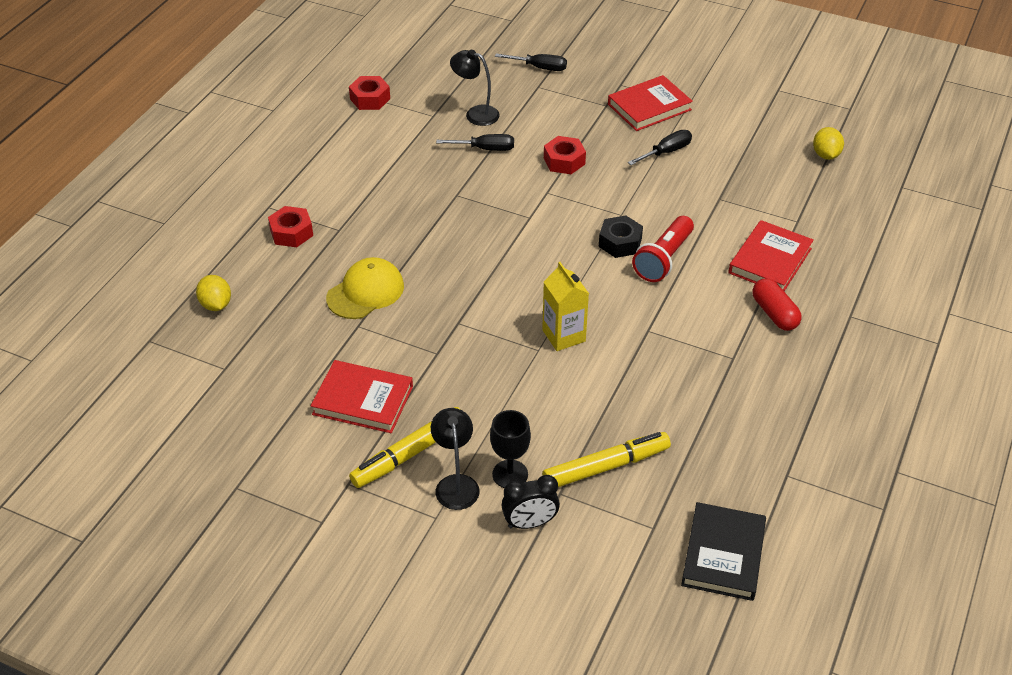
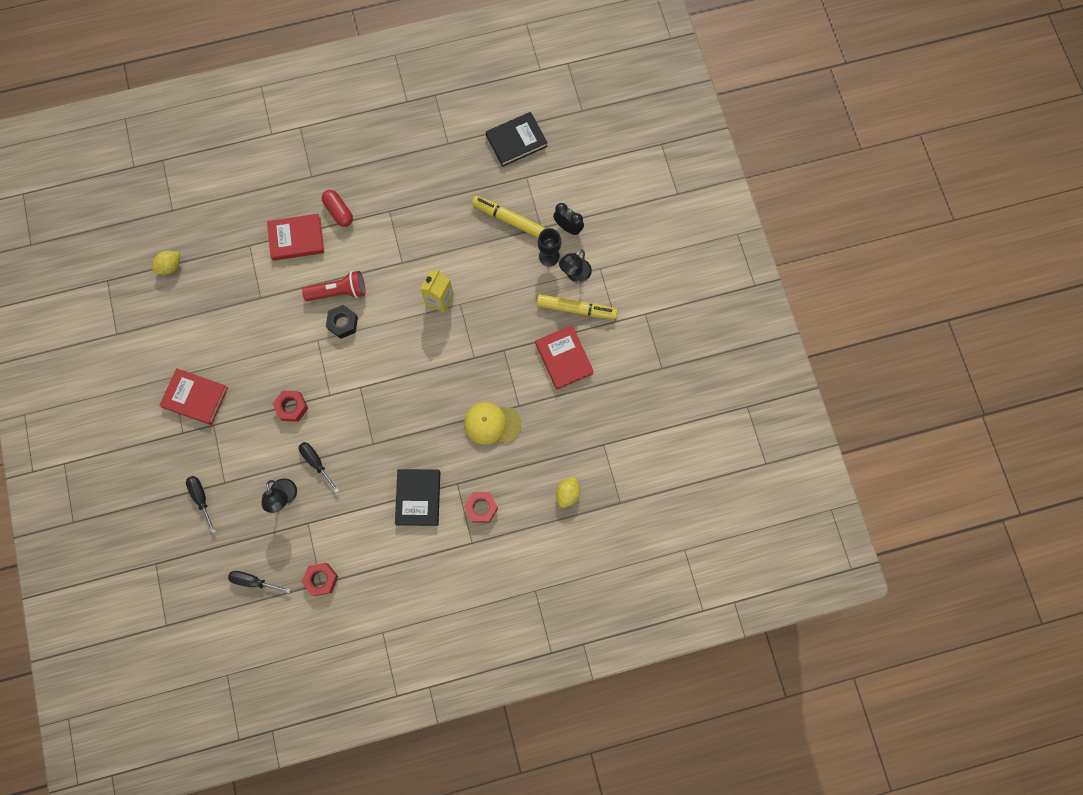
camera: 130 degrees left, 30 degrees up
black screwdriver [628,130,692,165] -> black screwdriver moved to [228,571,291,593]
red capsule [752,278,802,331] -> red capsule turned 60 degrees counterclockwise [322,190,353,227]
none -> black book [395,469,440,526]

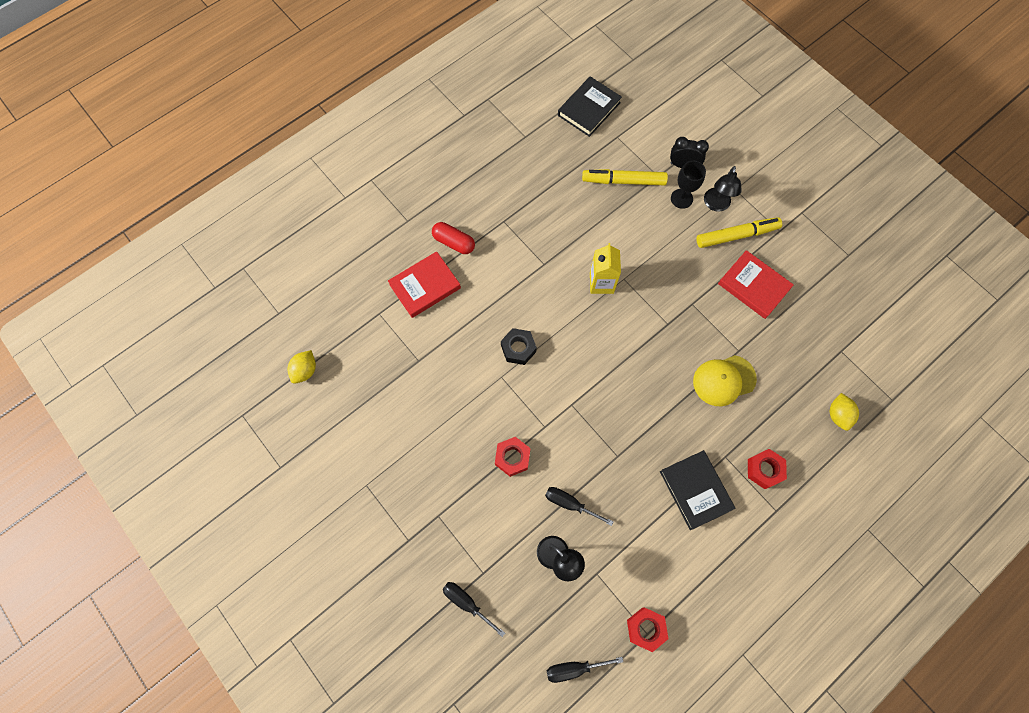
camera: 25 degrees left, 5 degrees down
red book [159,368,228,425] -> none
red flashlight [302,271,366,301] -> none

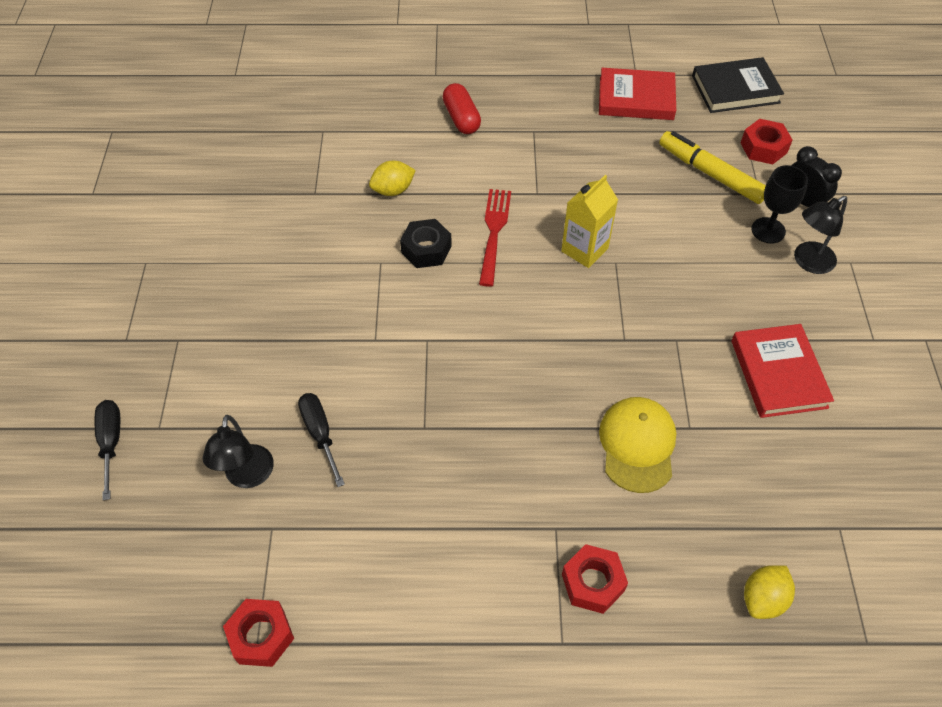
camera: 40 degrees right, 15 degrees down
yellow lemon [287,350,316,384] -> yellow lemon moved to [369,161,416,196]
red book [388,251,461,318] -> red book moved to [599,68,676,120]
red nut [495,437,531,477] -> red nut moved to [741,119,793,164]
black screwdriver [547,657,623,683] -> none
black book [660,450,736,530] -> none
yellow cap [693,355,757,406] -> yellow cap turned 75 degrees clockwise [599,397,676,493]
yellow marker [696,217,782,248] -> none
none -> red fork [479,189,511,287]

